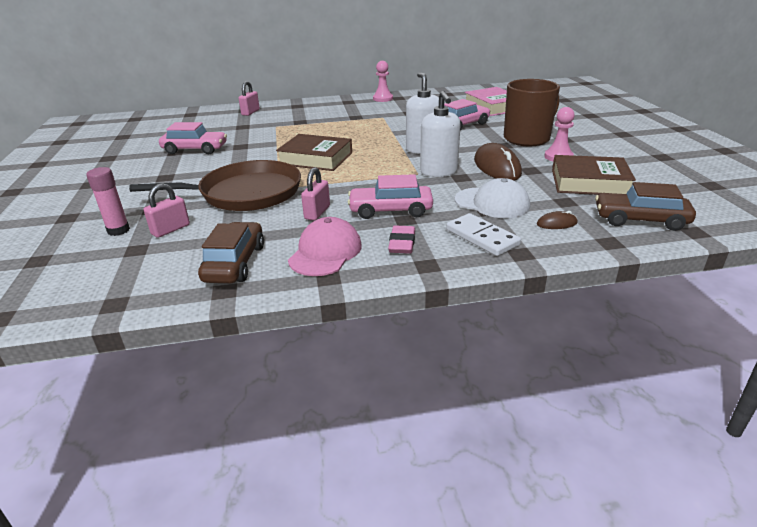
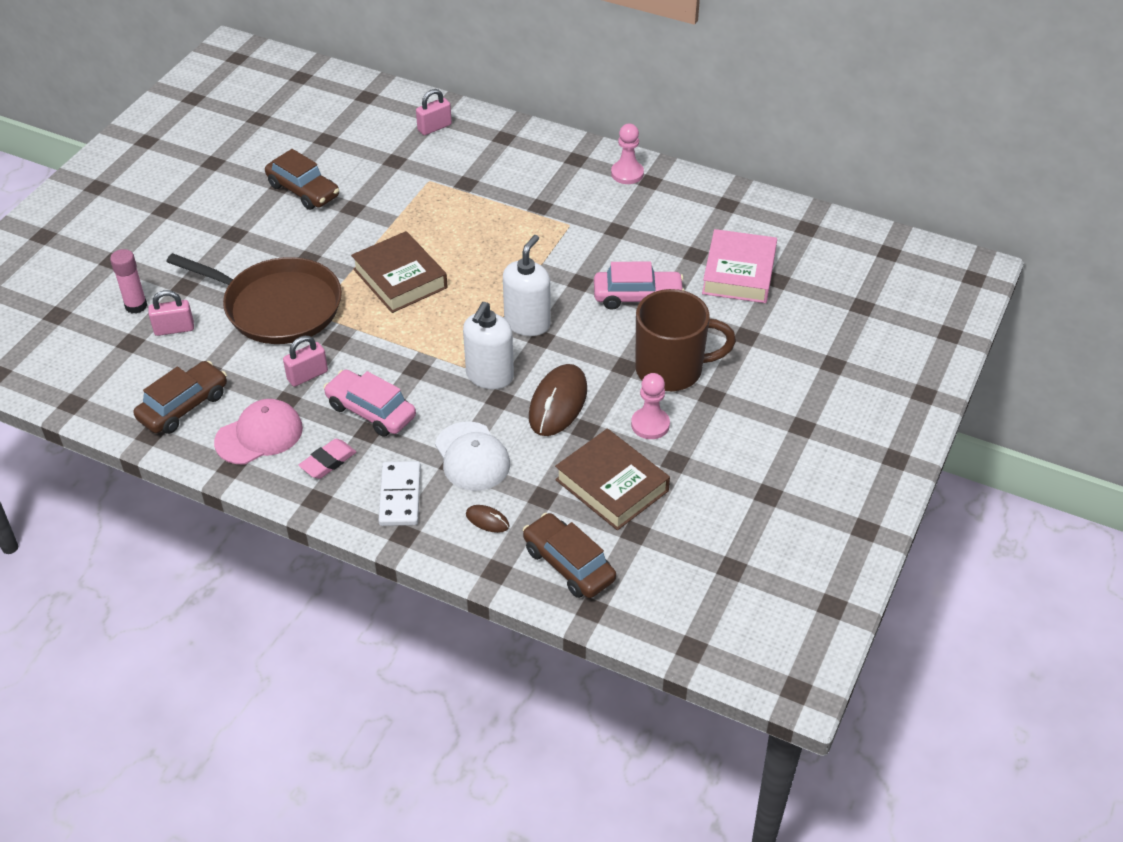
camera: 35 degrees right, 15 degrees up
pink car [159,122,227,154] -> brown car [265,149,339,210]

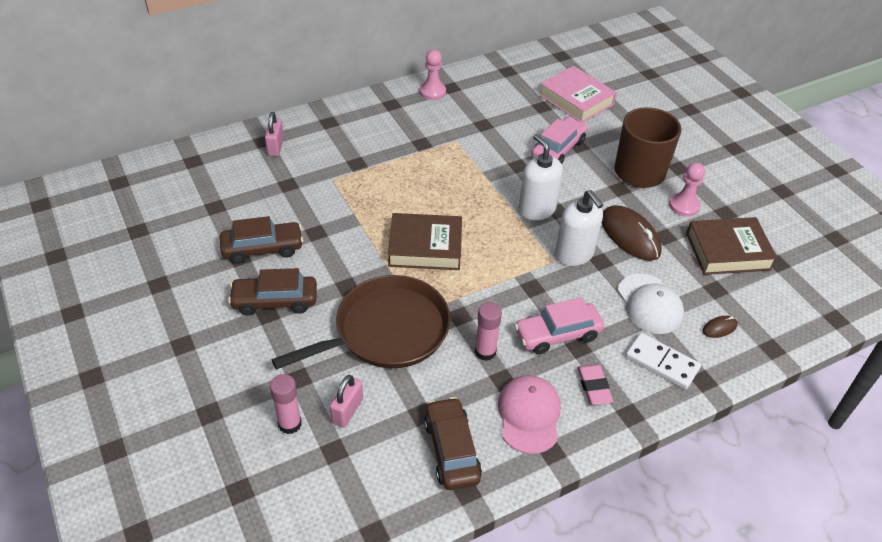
camera: 55 degrees left, 0 degrees up
pink padlock [283,336,328,387] -> pink glue stick [475,302,502,361]
white cap [435,421,510,491] -> white cap turned 60 degrees clockwise [618,273,684,334]
brown car [523,513,616,598] -> brown car moved to [228,268,317,316]

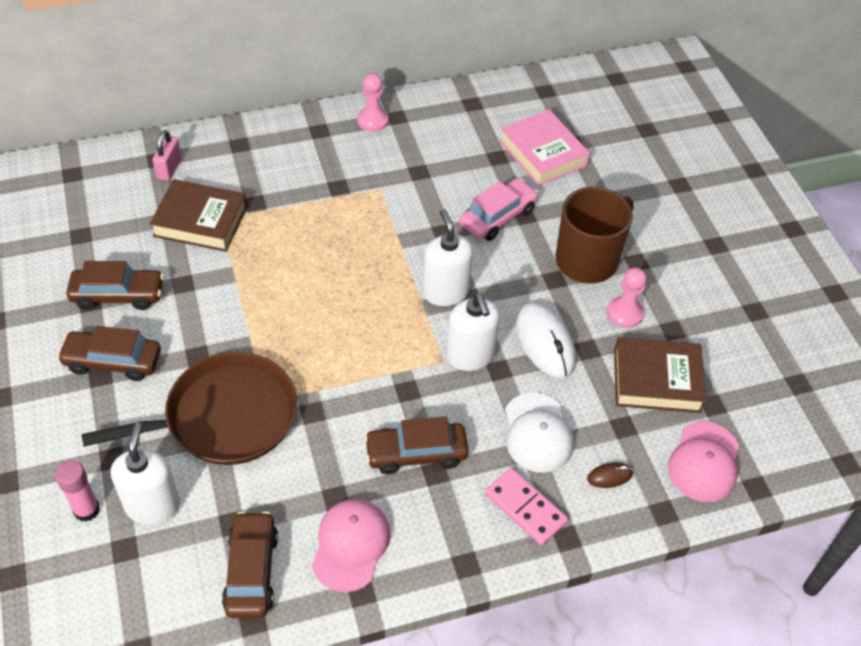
camera: 10 degrees right, 5 degrees up
pink padlock [330,375,363,428] -> white soap dispenser [111,423,180,525]
brown book [388,213,462,270] -> brown book moved to [150,179,247,252]
pink glue stick [475,302,502,361] -> none
pink car [514,297,604,355] -> brown car [364,417,469,474]
pink eraser [577,364,613,405] -> none
brown mouse [602,205,662,261] -> white mouse [516,302,576,379]
white domino [625,333,701,389] -> pink domino [485,468,568,545]
none -> pink cap [668,421,739,502]

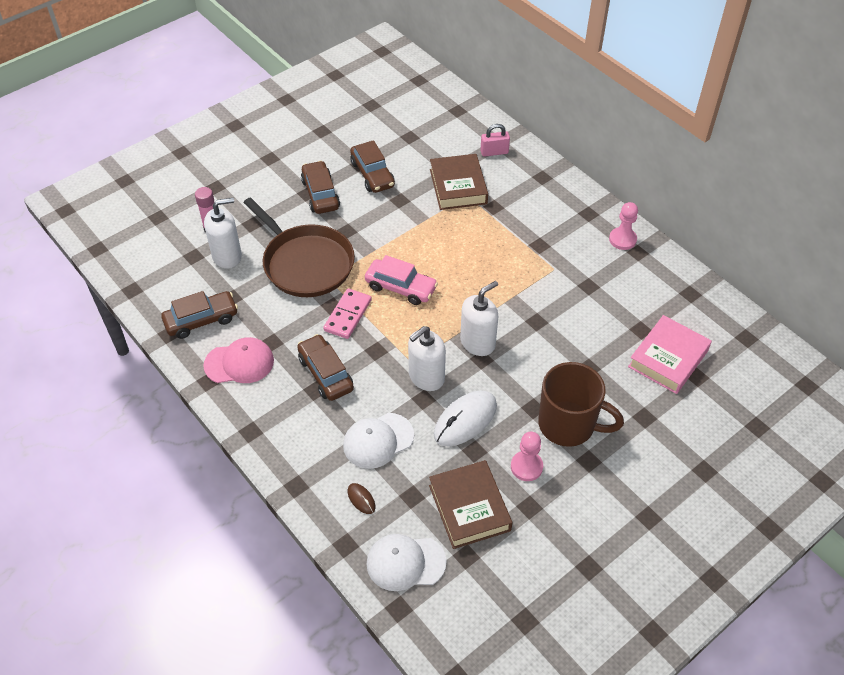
camera: 70 degrees right, 0 degrees up
pink car [460,178,539,241] -> pink car moved to [365,255,438,305]
pink domino [485,468,568,545] -> pink domino moved to [323,288,372,339]
pink cap [668,421,739,502] -> white cap [366,534,447,591]

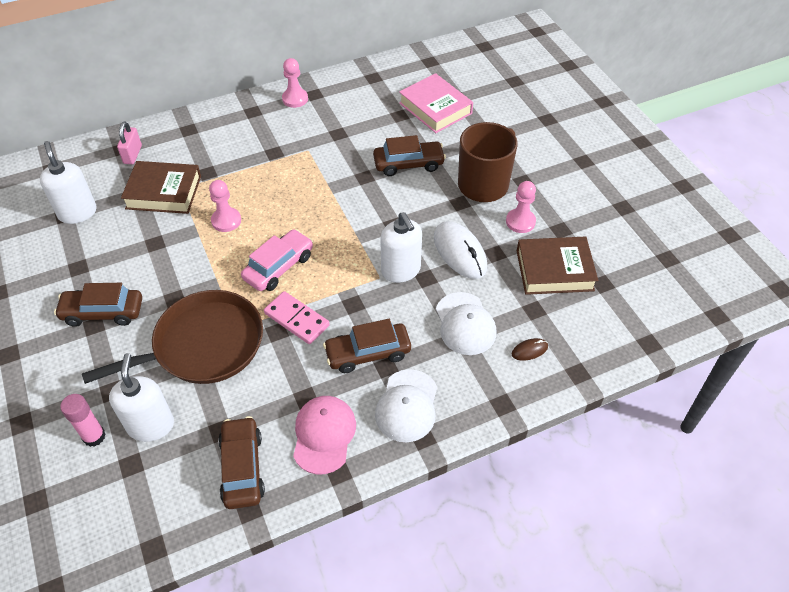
camera: 75 degrees left, 0 degrees up
brown car [350,140,395,193] -> brown car moved to [373,135,446,176]
white cap [366,534,447,591] -> white cap moved to [375,369,437,442]
white soap dispenser [460,281,498,356] -> white soap dispenser moved to [40,141,97,224]
none -> pink pawn [209,180,241,232]

